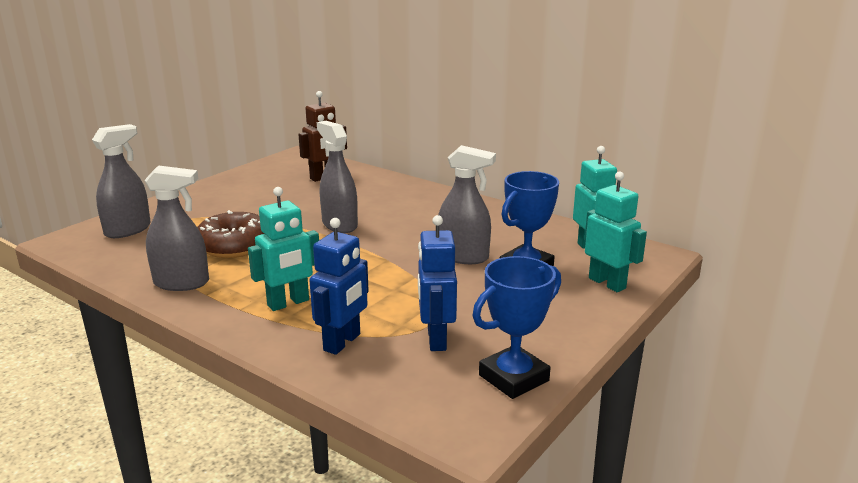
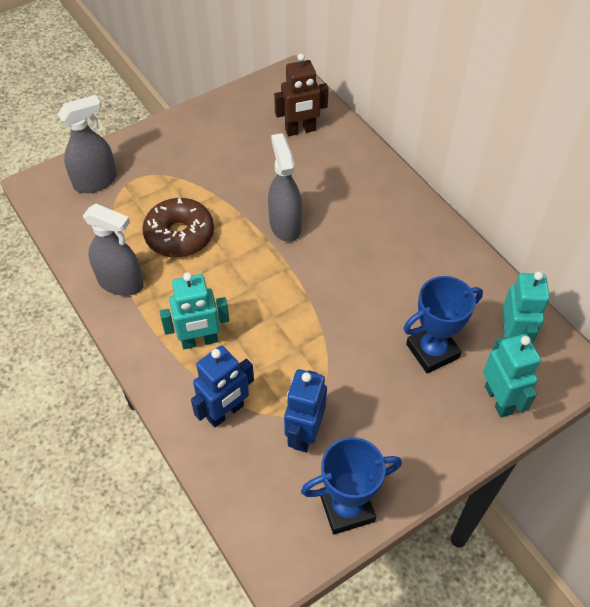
camera: 20 degrees right, 30 degrees up
grey spray bottle [438,145,496,264] -> none

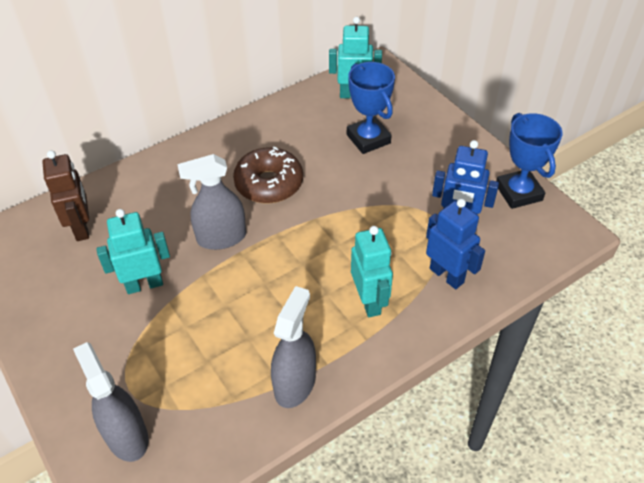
camera: 90 degrees left, 5 degrees down
brown donut [142,198,214,258] -> brown donut moved to [233,146,303,203]
turquoise robot [483,334,541,418] -> turquoise robot moved to [96,209,170,294]

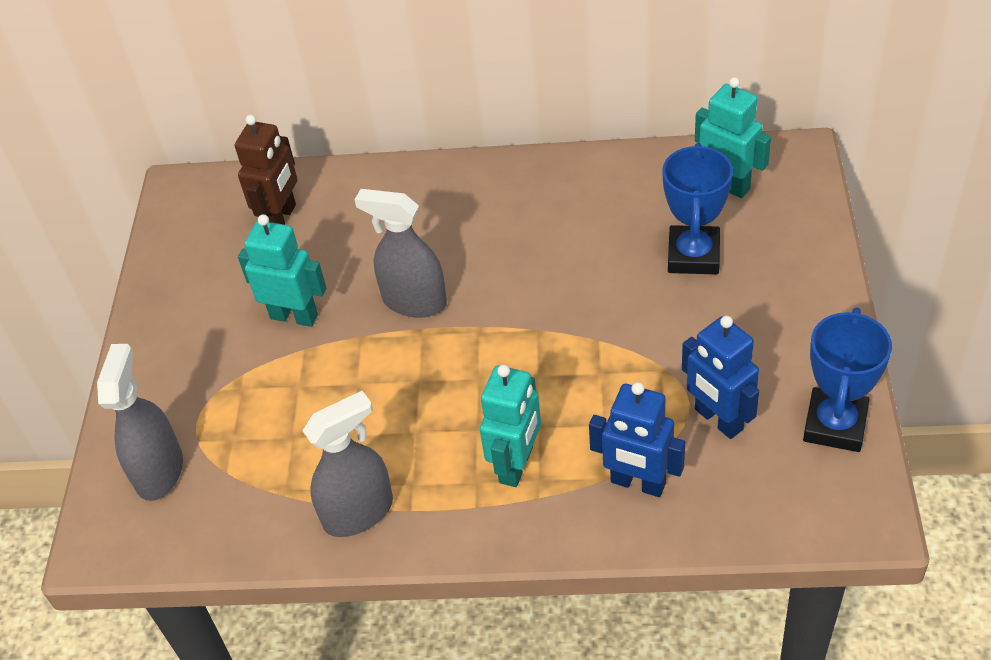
camera: 40 degrees right, 0 degrees up
brown donut [233,146,303,203] -> none
blue robot [426,199,485,289] -> blue robot turned 120 degrees clockwise [589,382,685,497]

